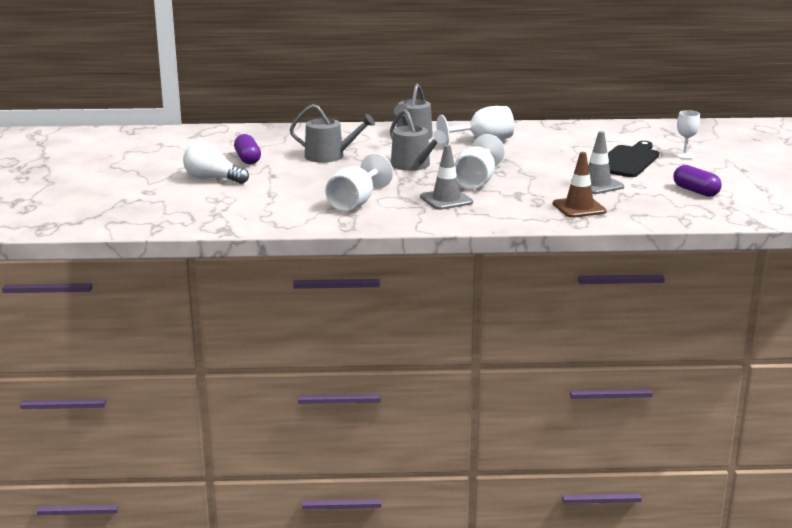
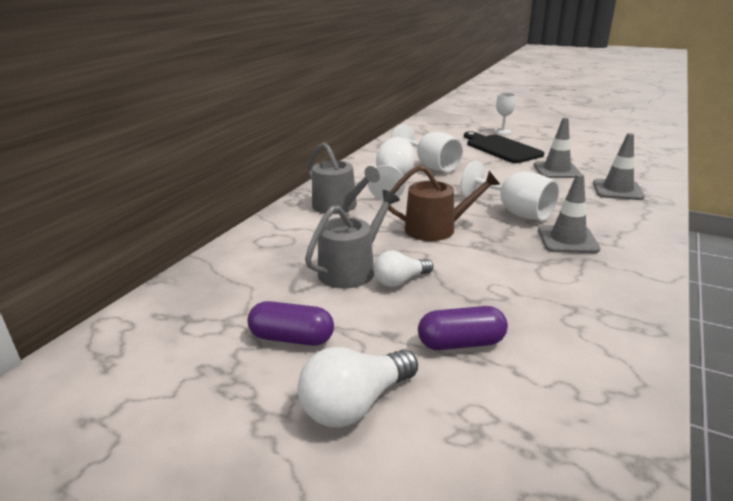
camera: 60 degrees left, 5 degrees up
white goblet [325,153,393,211] -> white goblet moved to [391,124,463,172]
grey watering can [390,109,446,171] -> brown watering can [388,165,501,241]
brown traffic cone [553,152,607,218] -> grey traffic cone [593,133,645,200]
purple capsule [673,165,722,197] -> purple capsule moved to [418,306,508,350]
none -> white light bulb [374,250,433,287]

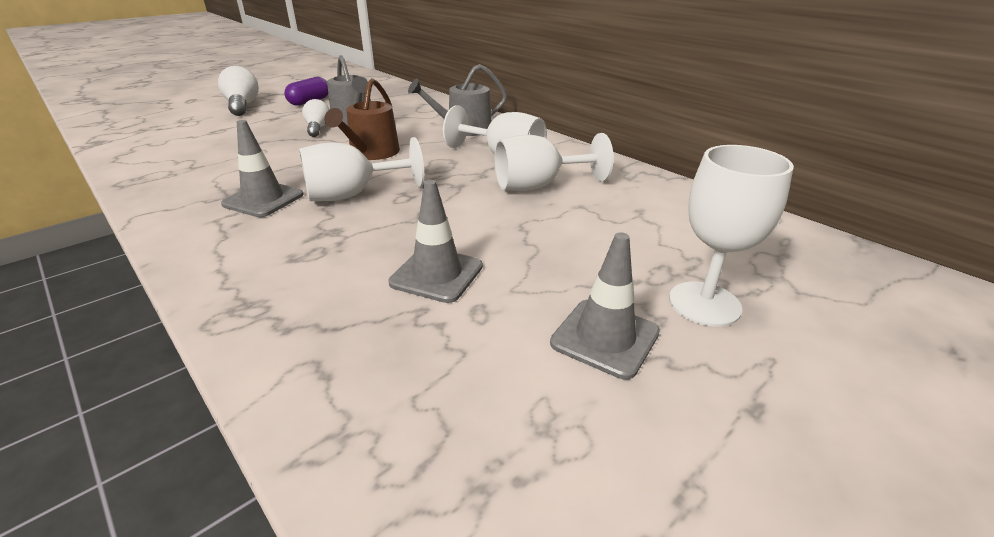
camera: 110 degrees right, 5 degrees up
purple capsule [418,306,508,350] -> none
black cutting board [464,131,544,163] -> none
white goblet [494,93,516,134] -> white goblet [669,145,794,327], size x1.66
grey traffic cone [593,133,645,200] -> grey traffic cone moved to [550,232,660,380]

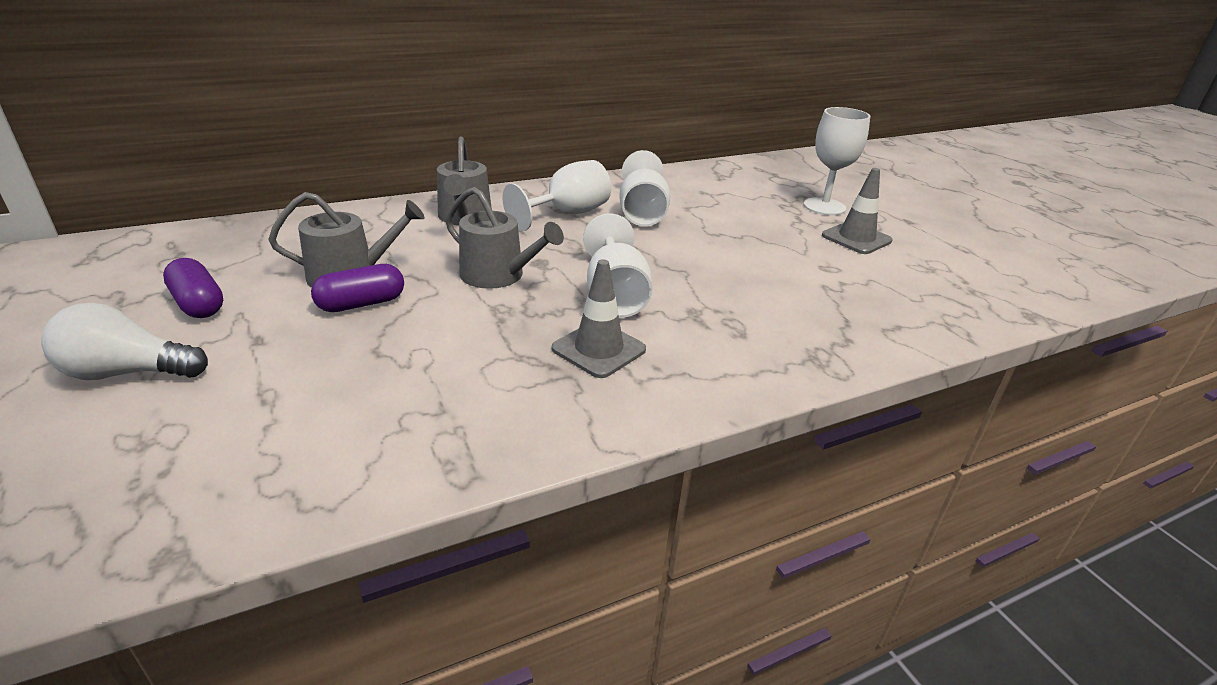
camera: 75 degrees left, 0 degrees up
white light bulb [302,99,330,137] -> purple capsule [311,264,404,312]
brown watering can [324,78,400,160] -> grey watering can [446,187,564,289]
grey traffic cone [388,180,483,303] -> none

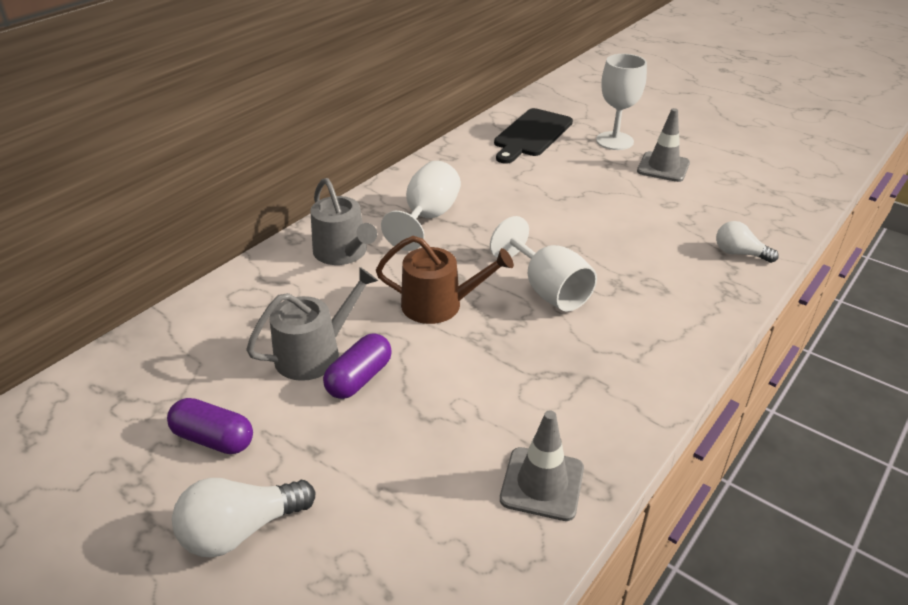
camera: 25 degrees left, 5 degrees up
grey watering can [446,187,564,289] -> brown watering can [376,236,514,324]
grey traffic cone [552,259,646,378] -> grey traffic cone moved to [500,410,584,521]
white goblet [619,150,670,226] -> none
none -> black cutting board [494,108,573,164]
none -> white light bulb [716,221,779,263]

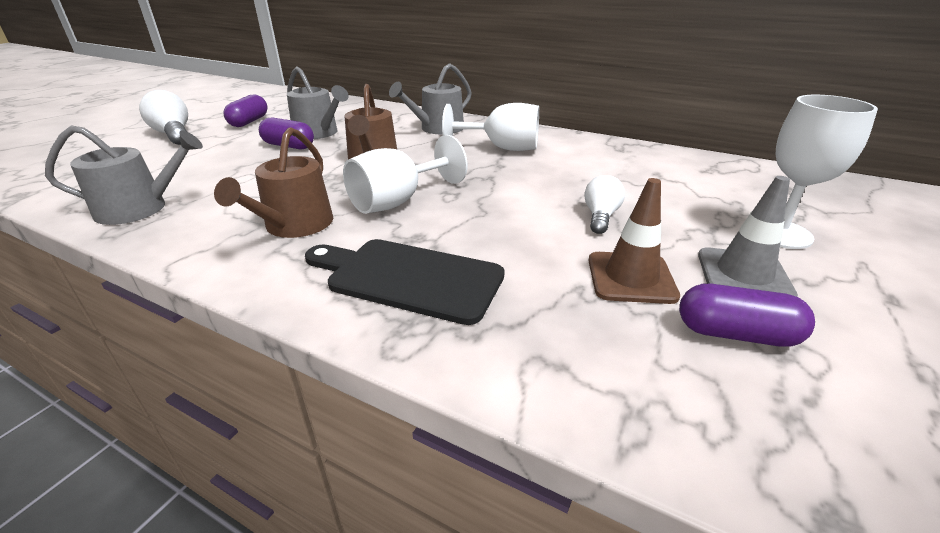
camera: 80 degrees right, 5 degrees down
black cutting board [494,108,573,164] -> black cutting board moved to [305,239,505,325]
grey traffic cone [500,410,584,521] -> grey watering can [45,125,203,225]
white light bulb [716,221,779,263] -> white light bulb moved to [584,175,625,234]
none -> brown watering can [214,127,333,238]
none -> brown traffic cone [588,178,680,304]
none -> purple capsule [679,283,815,347]

